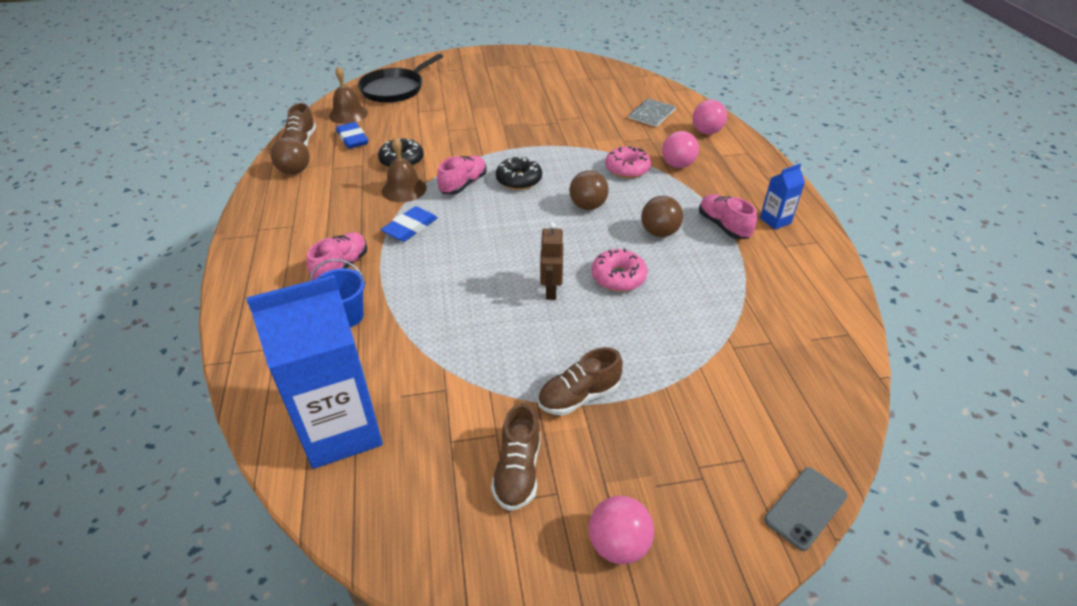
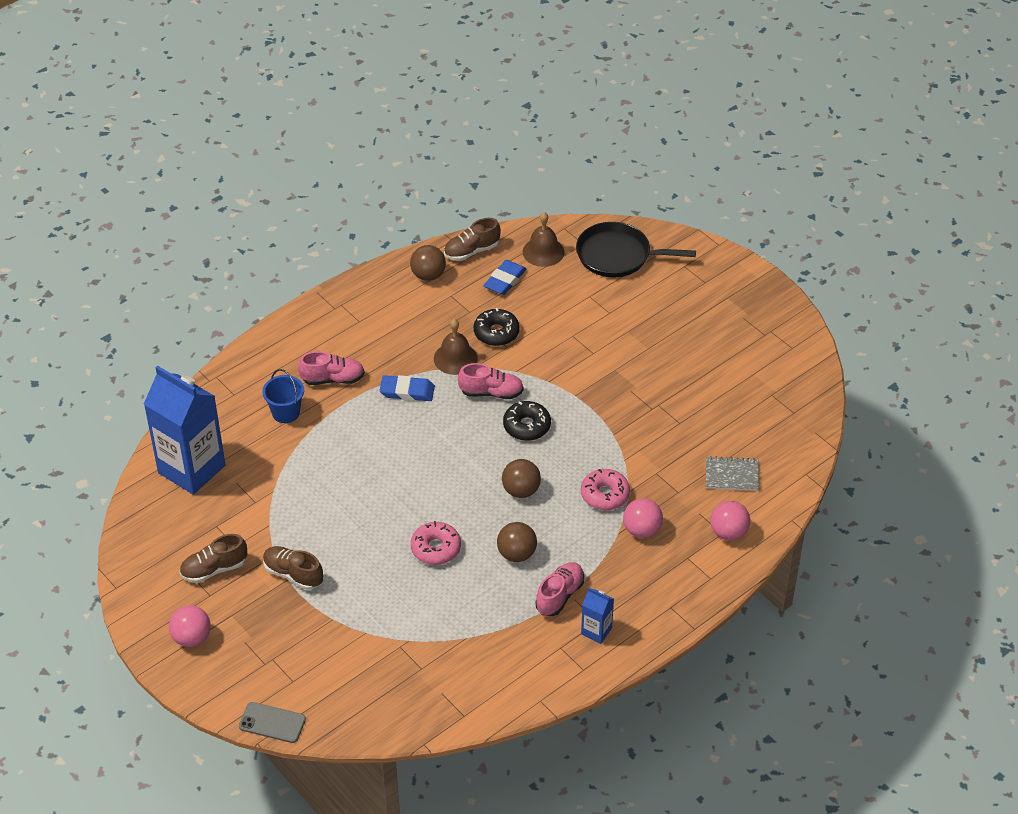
camera: 60 degrees right, 5 degrees up
brown robot [540,222,563,300] -> none

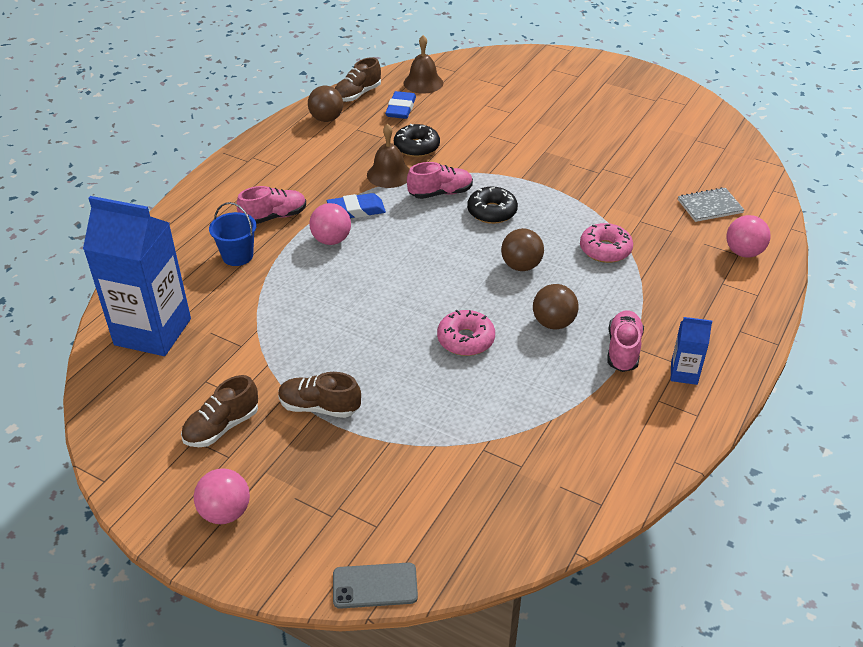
camera: 20 degrees left, 5 degrees down
black pan [576,222,696,277] -> none
pink ball [623,498,663,538] -> pink ball moved to [309,203,351,245]

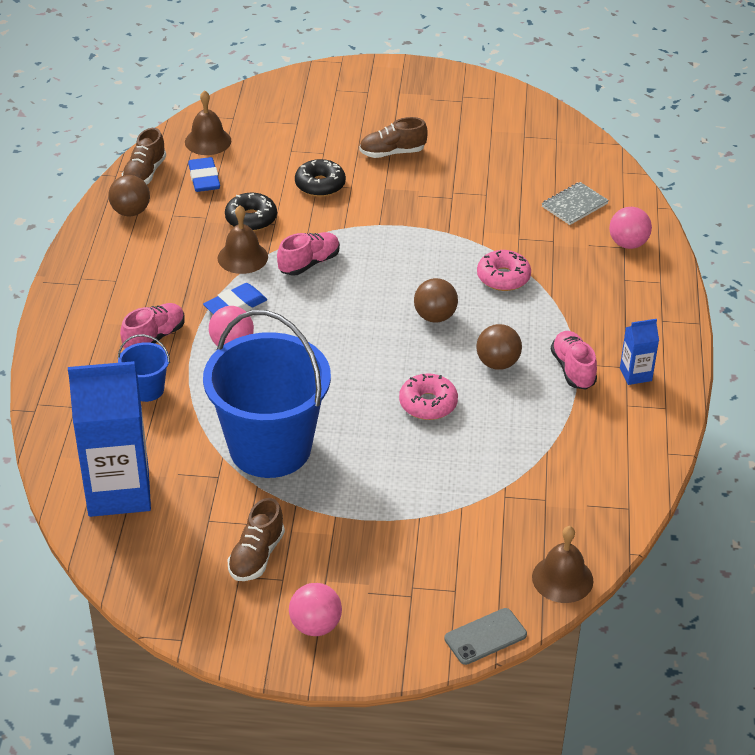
camera: 25 degrees left, 0 degrees up
brown shoe [278,372,361,418] -> brown shoe moved to [359,117,428,158]
black donut [467,187,518,224] -> black donut moved to [295,159,346,197]
none -> blue bucket [203,310,331,478]
none -> brown bell [532,526,593,603]

